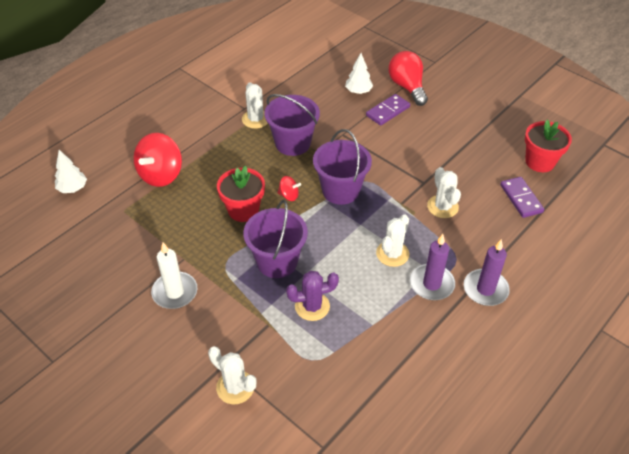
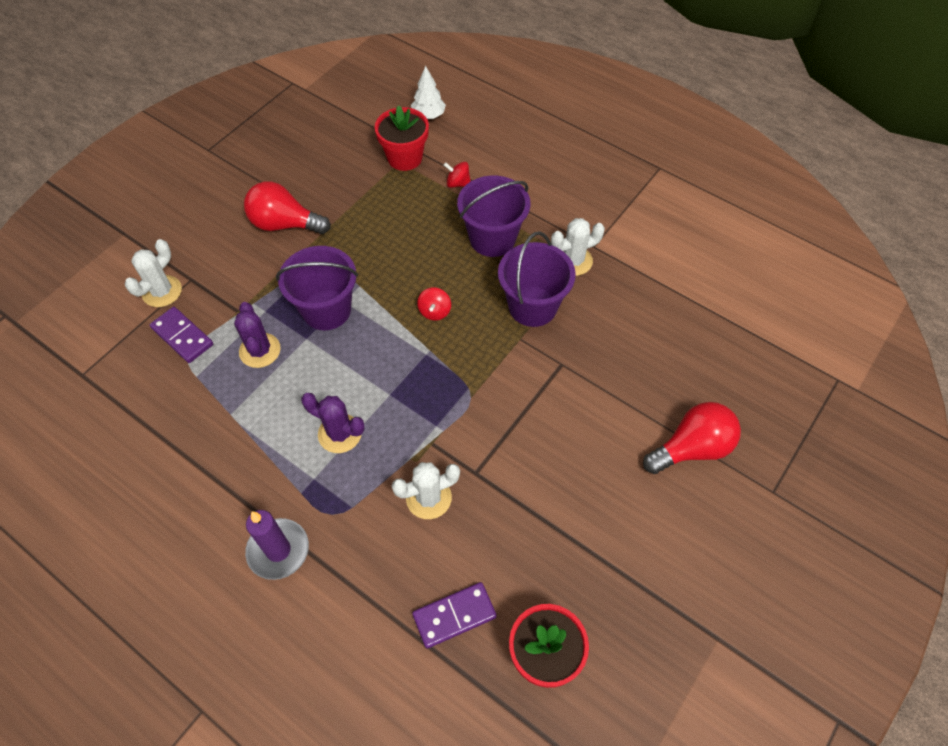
camera: 85 degrees right, 10 degrees up
red spinning top [133,133,182,187] -> red spinning top [444,162,471,188], size x0.48
white candle [151,243,197,309] -> red light bulb [244,181,331,234]
red flower pot [217,166,265,222] -> red flower pot moved to [375,105,429,171]
purple bucket [313,129,372,205] -> purple bucket moved to [457,176,530,257]
white tree [345,53,373,94] -> none
purple domino [366,94,410,126] -> purple domino moved to [150,307,213,363]
white cactus [376,214,409,267] -> purple cactus [301,393,365,453]
purple candle [410,234,455,300] -> none

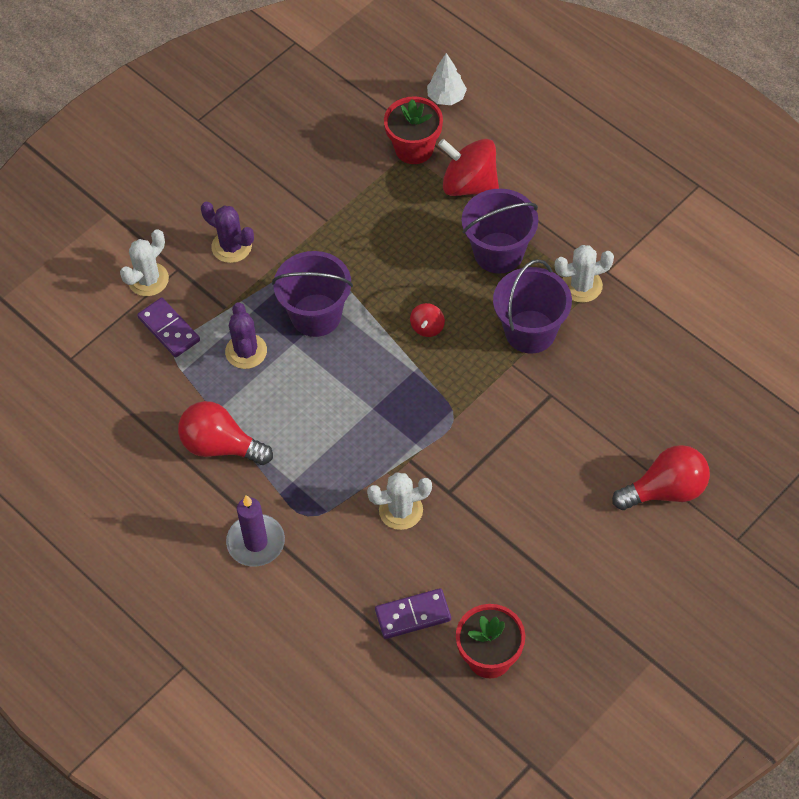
camera: 10 degrees right, 0 degrees up
red light bulb [244,181,331,234] -> red light bulb moved to [178,401,273,465]
purple cactus [301,393,365,453] -> purple cactus moved to [201,202,254,263]
red spinning top [444,162,471,188] -> red spinning top [438,139,499,196], size x2.07

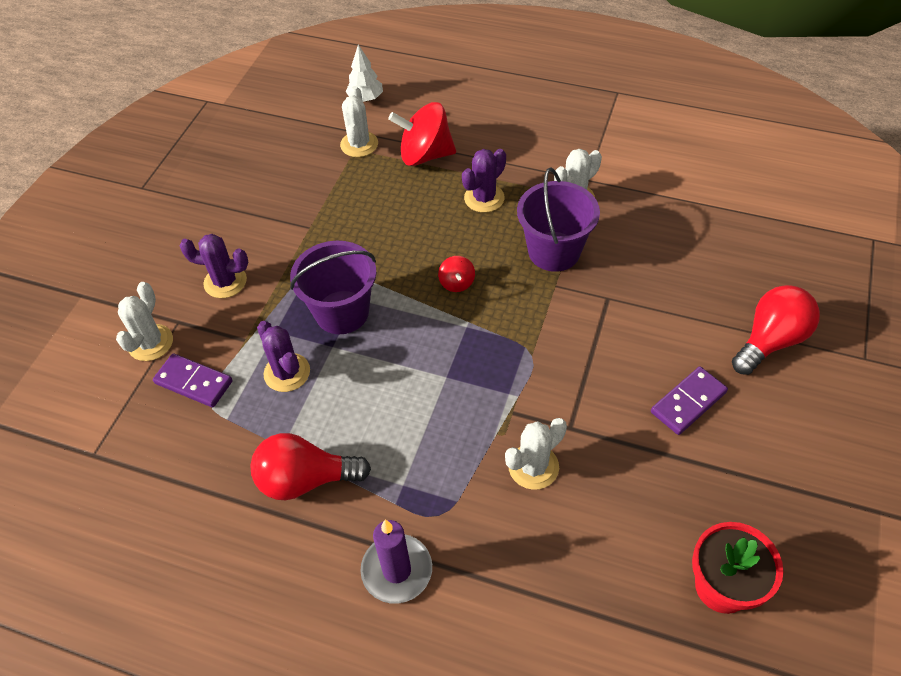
camera: 25 degrees left, 5 degrees down
purple domino [375,588,451,639] -> purple domino moved to [651,366,728,435]
red flower pot [384,96,443,164] -> white cactus [340,86,378,157]
purple bucket [462,189,538,274] -> purple cactus [462,149,506,213]

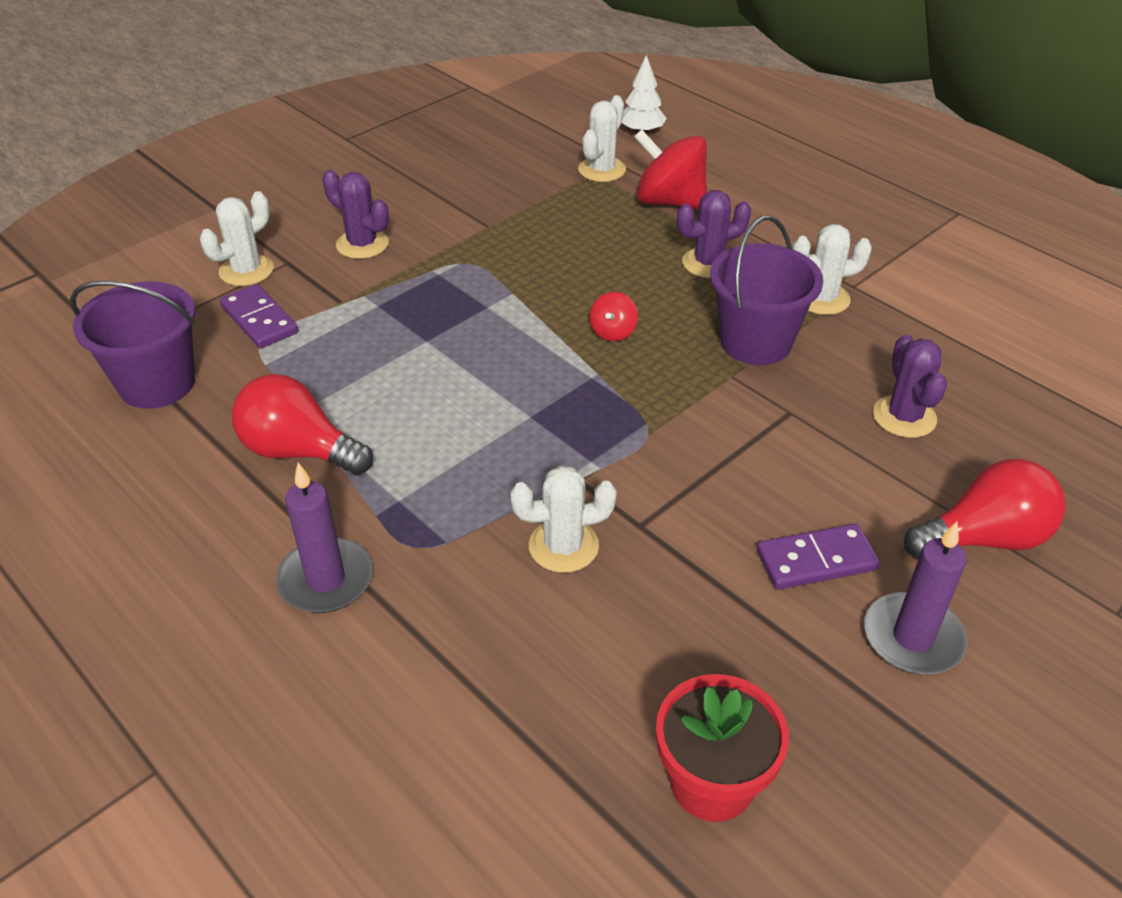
camera: 25 degrees right, 10 degrees down
purple cactus [257,321,310,392] -> purple cactus moved to [873,335,947,438]
purple bucket [290,241,376,334] -> purple bucket moved to [70,280,195,409]
none -> purple candle [864,522,967,674]

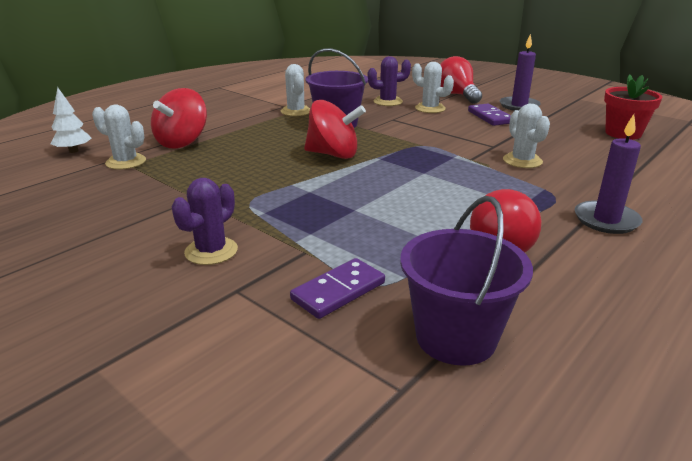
camera: 95 degrees left, 15 degrees down
white cactus [200,191,274,286] -> white cactus moved to [412,62,454,113]
red spinning top [590,292,638,341] -> red spinning top [304,100,366,159], size x2.07
purple cactus [677,190,751,278] -> none

